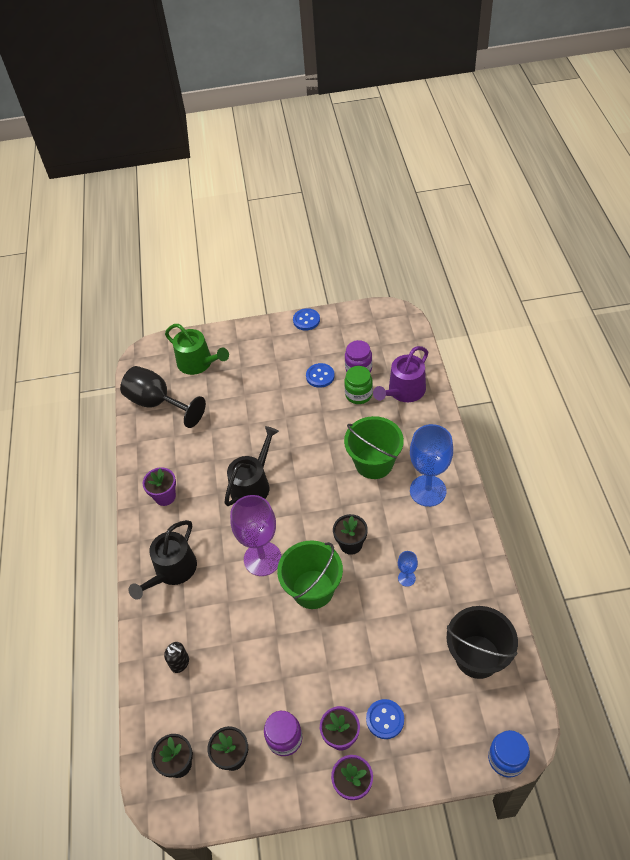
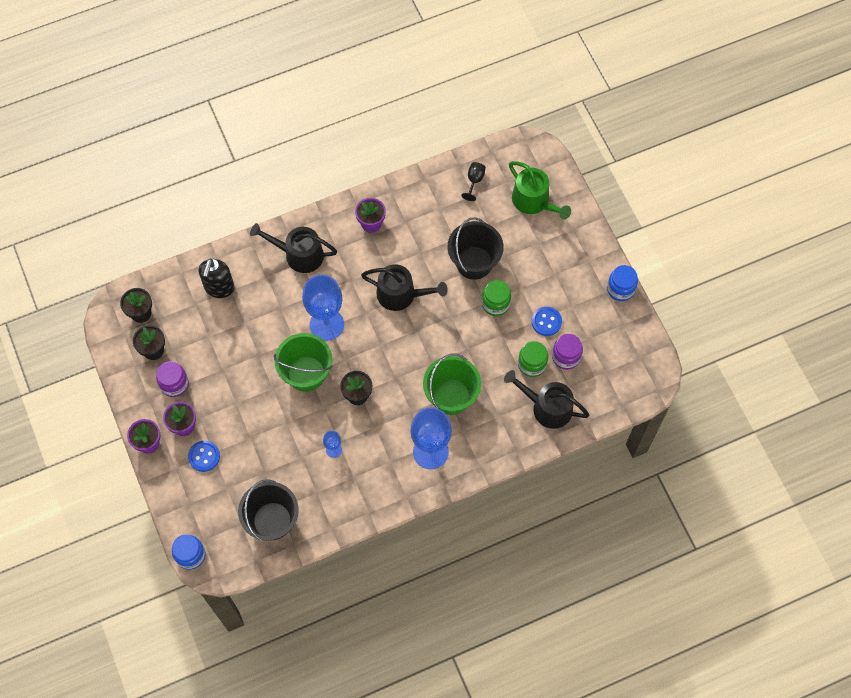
camera: 70 degrees right, 15 degrees up
black goblet [120,366,206,428] -> black goblet [461,162,486,201], size x0.45
black soap dispenser [164,642,189,673] -> black soap dispenser [198,258,235,298], size x1.66
green watering can [165,324,229,375] -> green watering can turned 60 degrees counterclockwise [509,161,571,219]
purple goblet [230,495,281,576] -> blue goblet [302,275,344,341]
blue button [293,308,320,330] -> blue jar [607,265,638,301]
purple watering can [373,346,428,402] -> black watering can [504,370,589,429]
none -> black bucket [448,217,504,280]
none -> green jar [482,280,511,316]

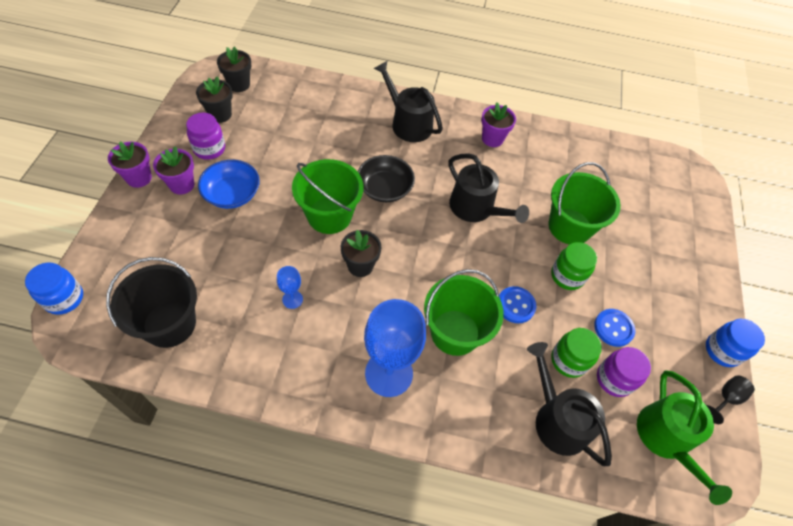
camera: 30 degrees right, 10 degrees down
blue button [188,441,220,472] -> blue button moved to [499,286,536,323]
black soap dispenser [198,258,235,298] -> none
blue goblet [302,275,344,341] -> black bowl [358,155,415,202]
black bucket [448,217,504,280] -> green bucket [549,162,621,245]
black goblet [461,162,486,201] -> black goblet moved to [706,375,755,424]
green watering can [509,161,571,219] -> green watering can moved to [637,370,732,505]
none -> blue bowl [198,160,260,209]

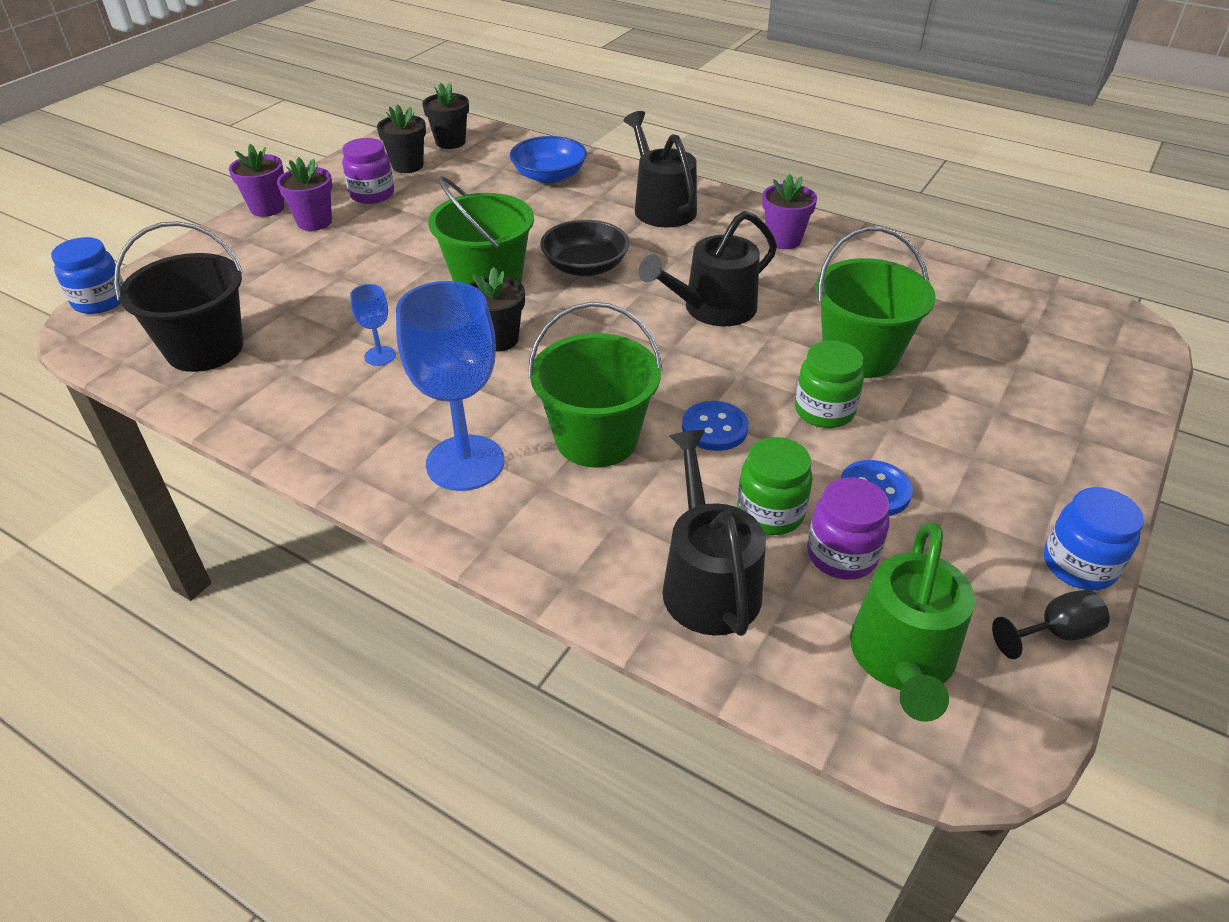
camera: 25 degrees right, 15 degrees down
blue bowl [198,160,260,209] -> blue bowl moved to [510,136,587,183]
black watering can [448,153,529,223] -> black watering can turned 75 degrees clockwise [638,211,777,326]

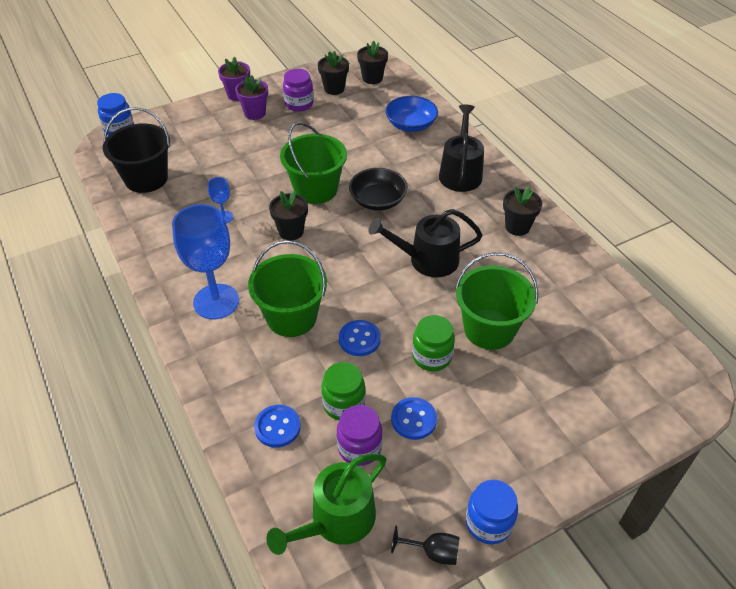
camera: 30 degrees right, 5 degrees up
black watering can [662,430,766,636] -> blue button [254,405,301,448]
purple flower pot [762,174,817,249] -> black flower pot [503,186,542,236]

